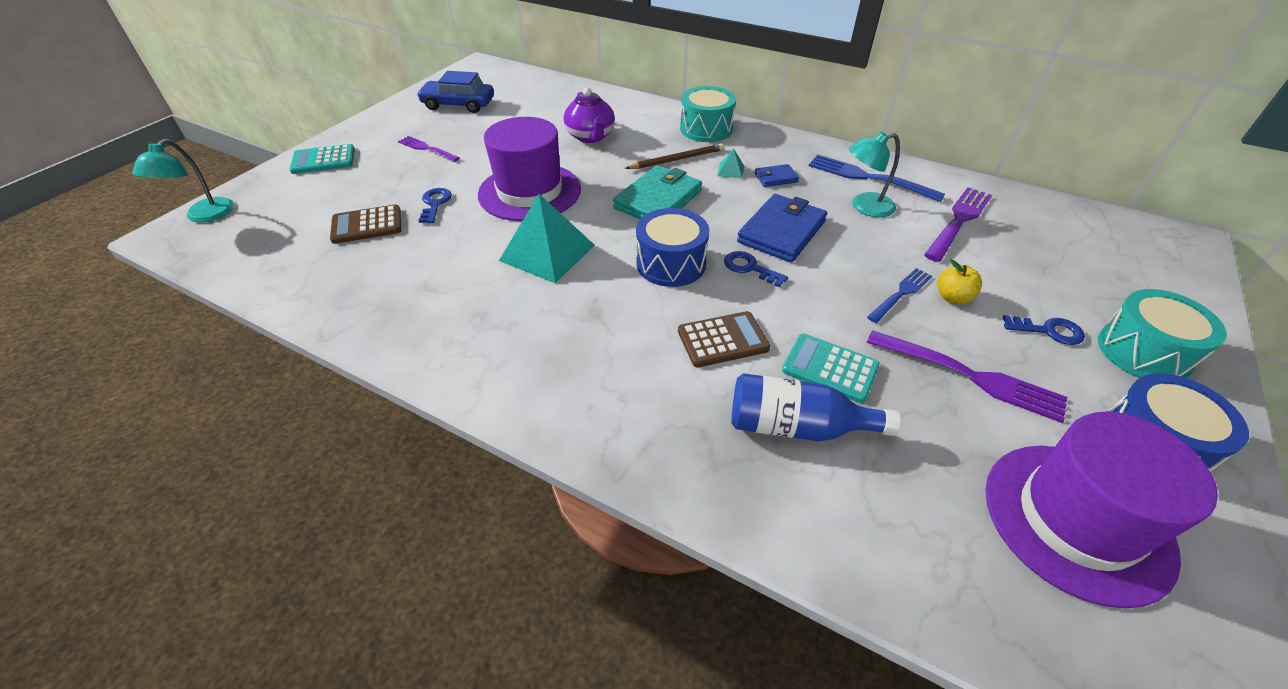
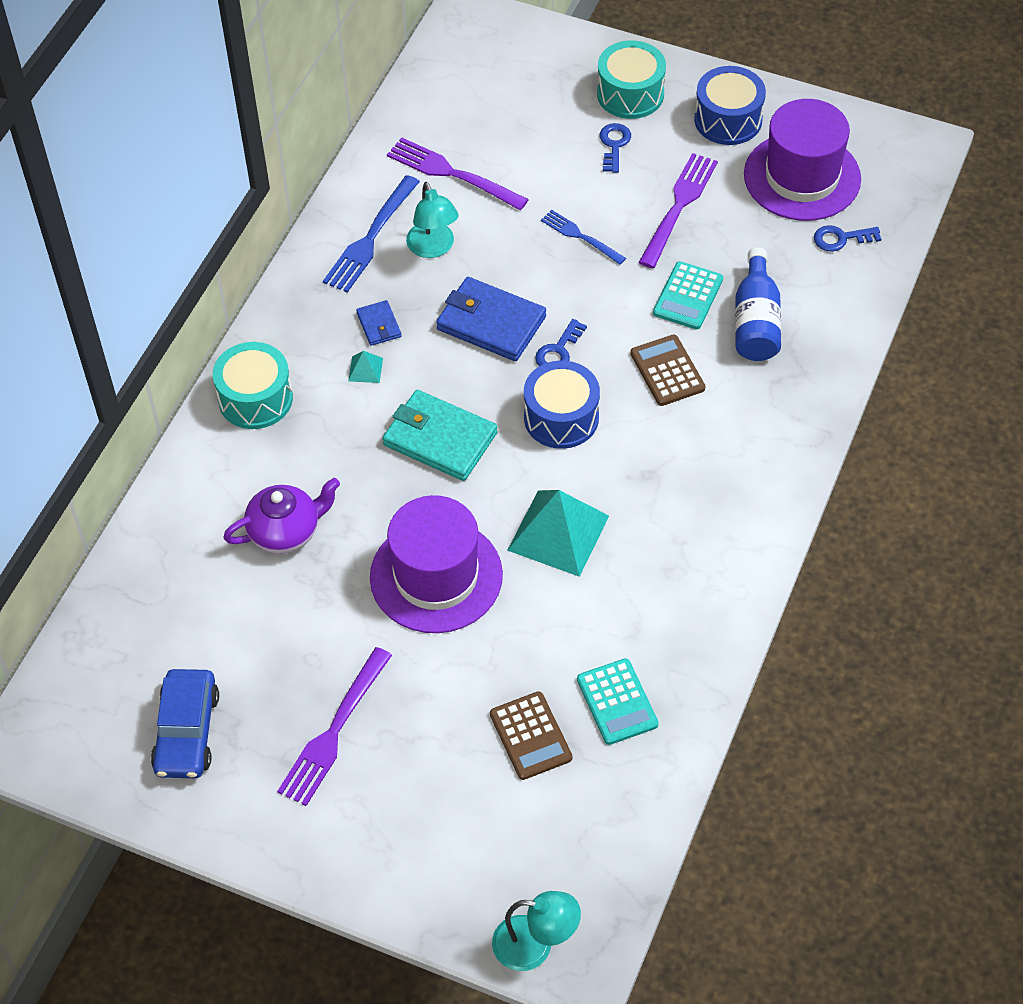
camera: 95 degrees left, 10 degrees up
turquoise calculator [290,144,355,174] -> turquoise calculator moved to [577,658,659,745]
purple fork [398,136,460,162] -> purple fork [277,647,392,806], size x1.61
blue key [418,188,452,223] -> blue key moved to [814,225,881,252]
brown pencil [625,143,724,169] -> none
yellow apple [937,259,982,304] -> none

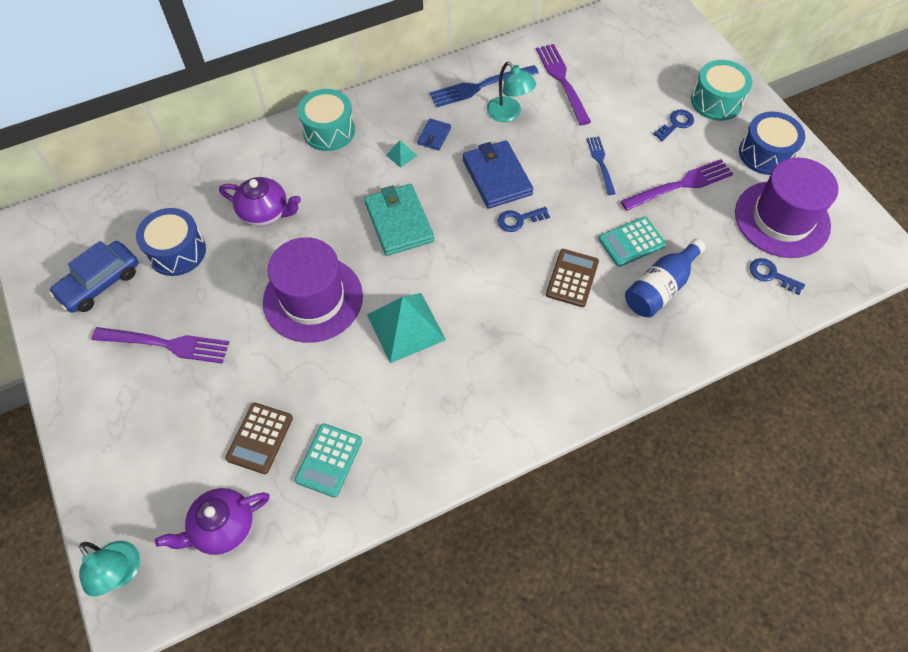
camera: 40 degrees right, 5 degrees up
purple fork [277,647,392,806] -> purple fork turned 150 degrees counterclockwise [92,327,229,364]
turquoise lamp [406,182,459,258] -> turquoise lamp turned 60 degrees counterclockwise [487,62,536,122]
blue drum [524,361,600,449] -> blue drum moved to [136,208,206,276]
none -> purple teapot [155,488,270,555]

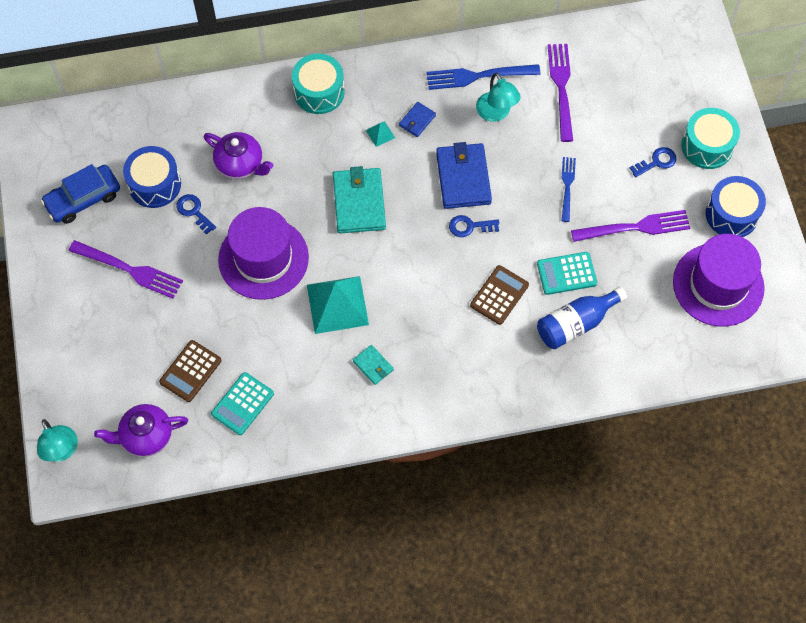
camera: 15 degrees right, 5 degrees up
blue key [750,258,805,295] -> blue key moved to [176,194,216,235]
none -> turquoise wallet [353,345,394,385]

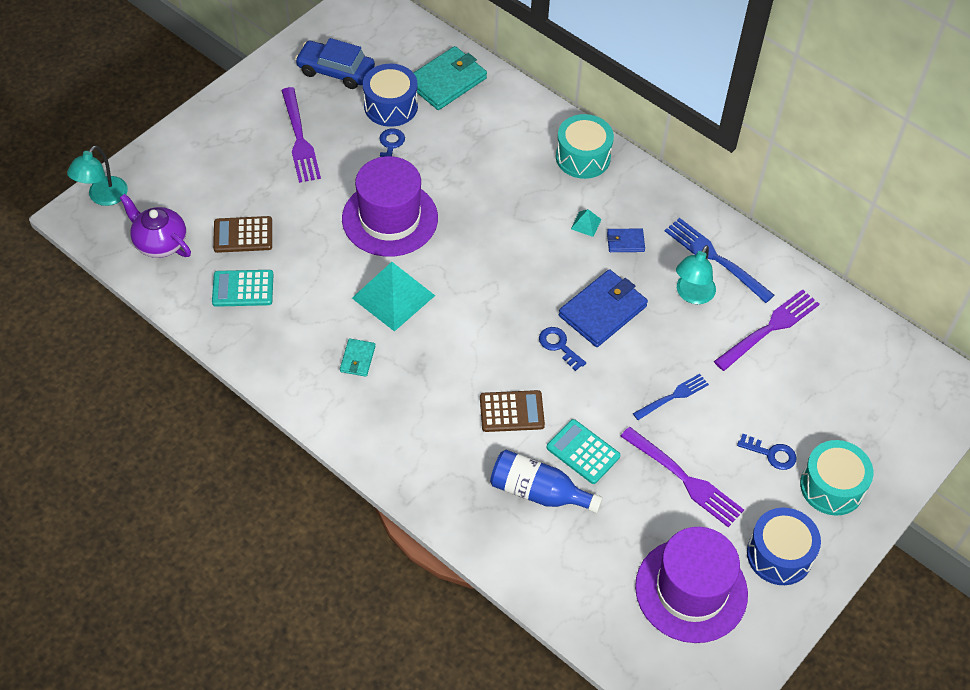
camera: 50 degrees right, 10 degrees down
purple teapot [204,132,273,179] -> none
turquoise wallet [333,166,386,233] -> turquoise wallet moved to [414,46,487,110]

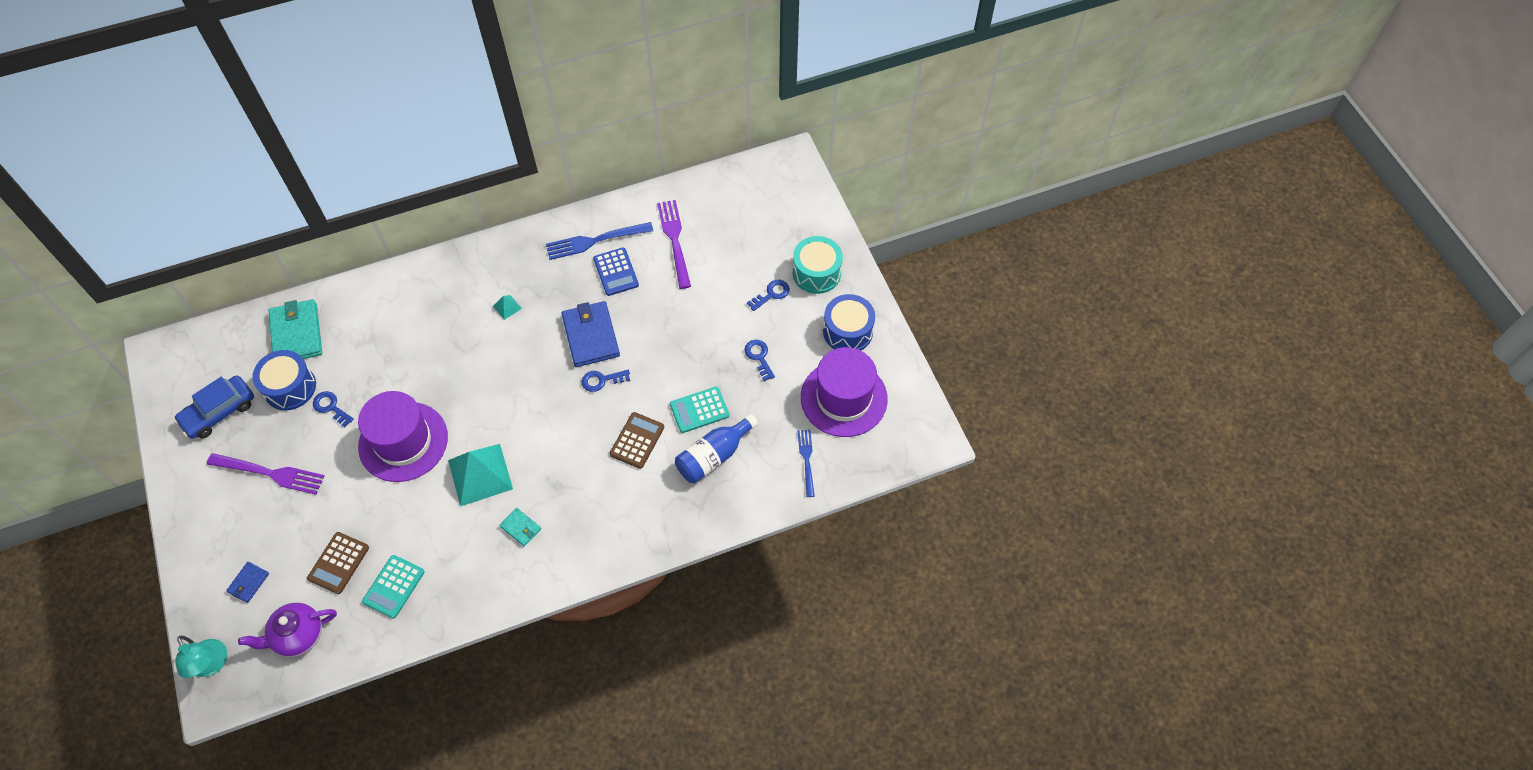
camera: 60 degrees left, 5 degrees up
turquoise drum [556,114,614,179] -> none
blue wallet [607,229,645,252] -> blue wallet moved to [226,562,269,603]
purple fork [621,427,744,527] -> blue key [744,340,775,381]
blue fork [633,374,709,420] -> blue fork moved to [797,430,815,497]
turquoise lamp [676,245,716,304] -> blue calculator [593,248,639,296]

